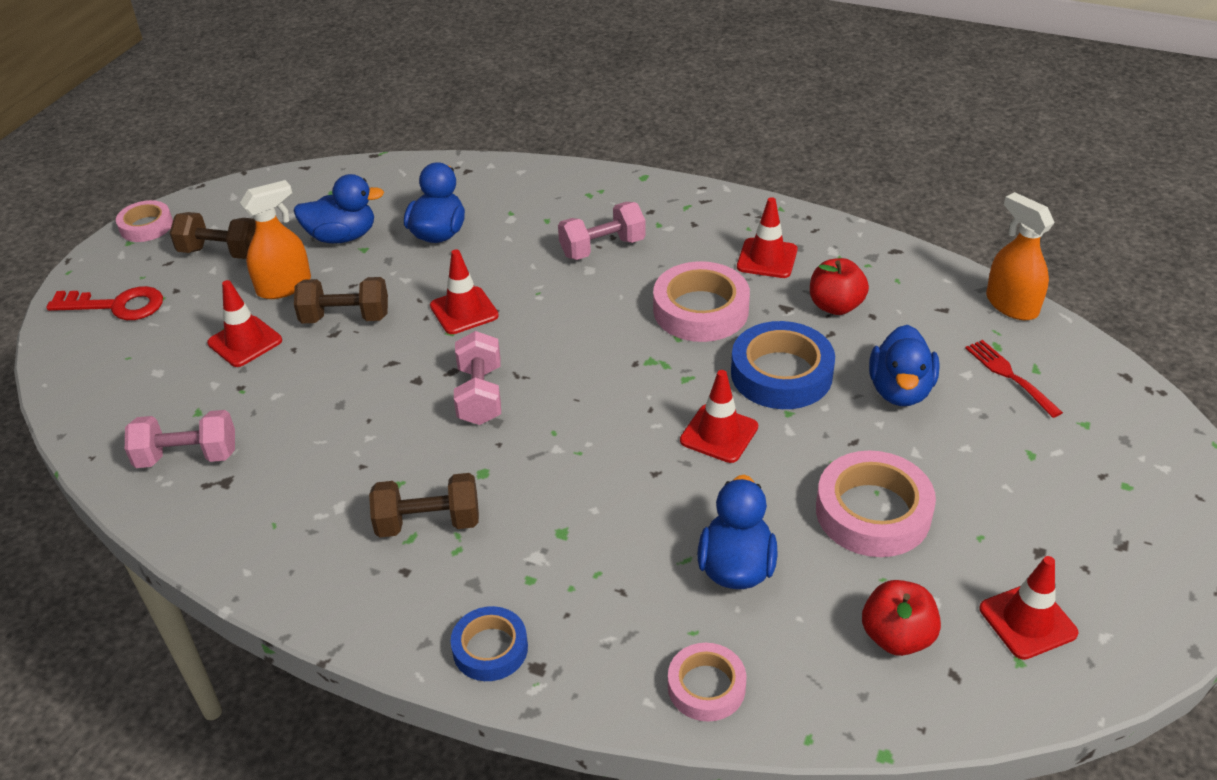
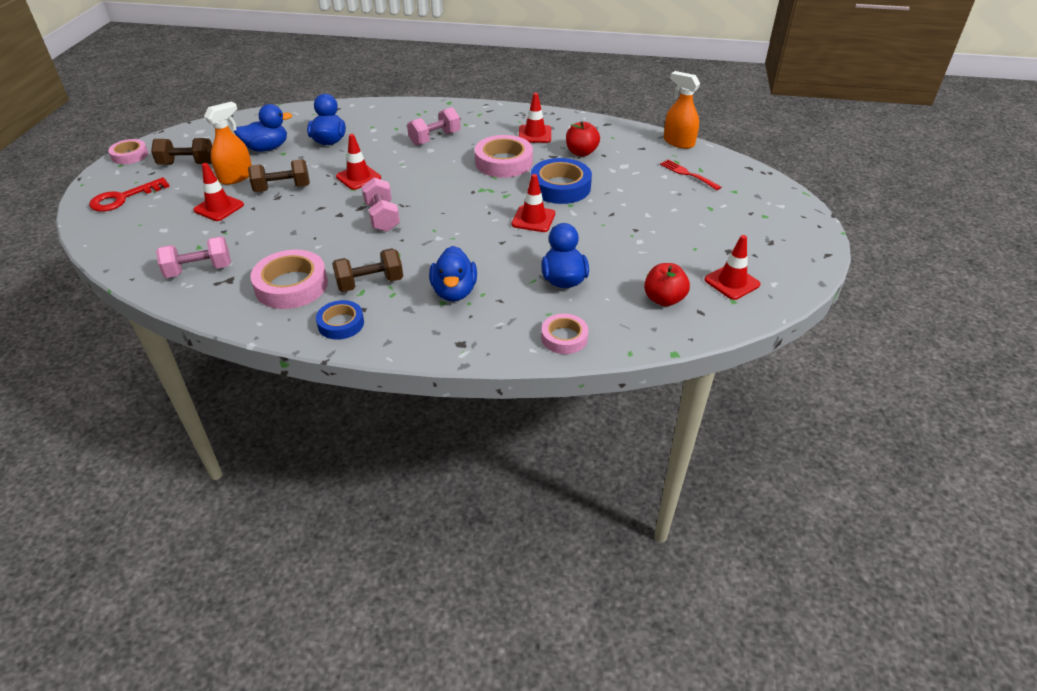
camera: 15 degrees left, 0 degrees up
red key [46,286,163,320] -> red key turned 150 degrees clockwise [89,177,170,212]
blue tape [451,606,528,681] -> blue tape moved to [316,300,364,340]
pink tape [816,451,936,557] -> pink tape moved to [250,250,328,309]
blue duck [869,325,940,406] -> blue duck moved to [429,246,477,302]

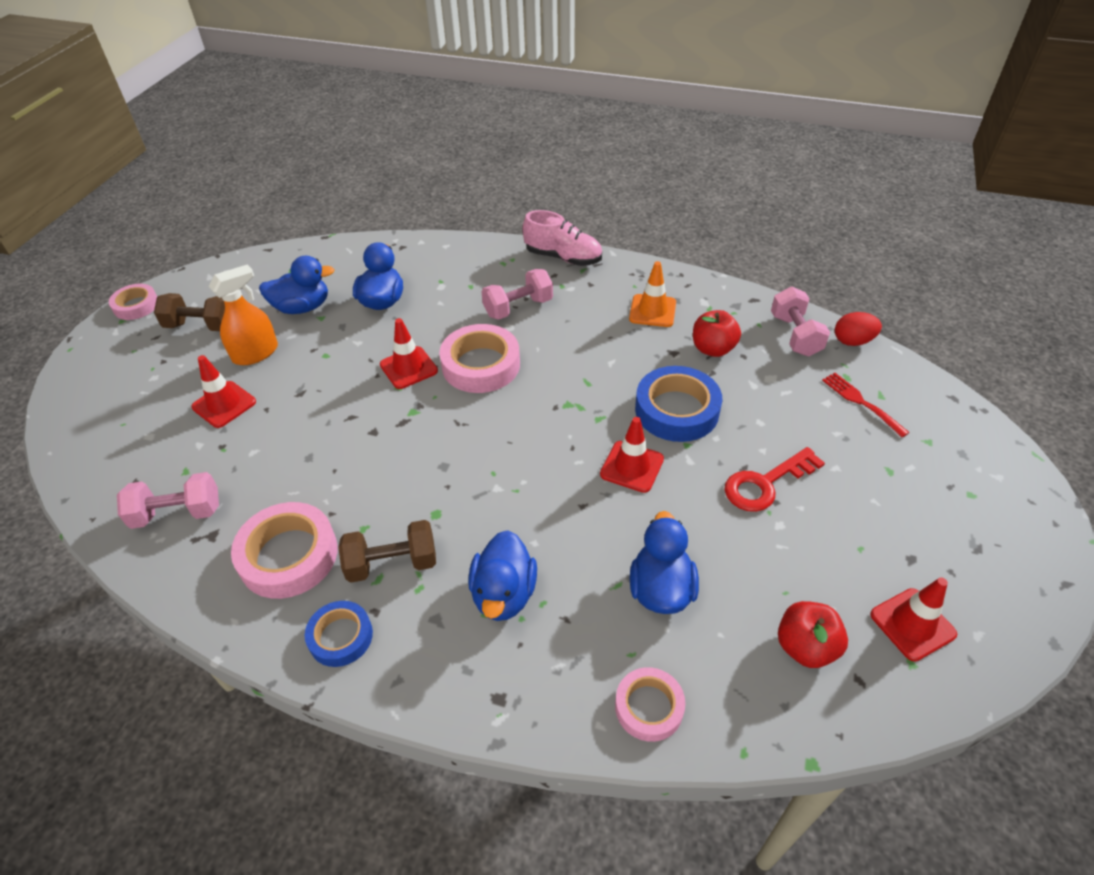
camera: 10 degrees right, 5 degrees up
red key [89,177,170,212] -> red key moved to [724,447,825,512]
brown dumbbell [248,159,310,192] -> none
pink dumbbell [362,178,400,232] -> pink dumbbell moved to [771,287,830,356]
pink tape [475,135,533,178] -> pink tape moved to [439,324,520,393]
red traffic cone [519,93,551,143] -> orange traffic cone [629,261,676,327]
orange spray bottle [664,71,700,149] -> red egg [835,312,882,346]
none -> pink shoe [523,210,602,266]

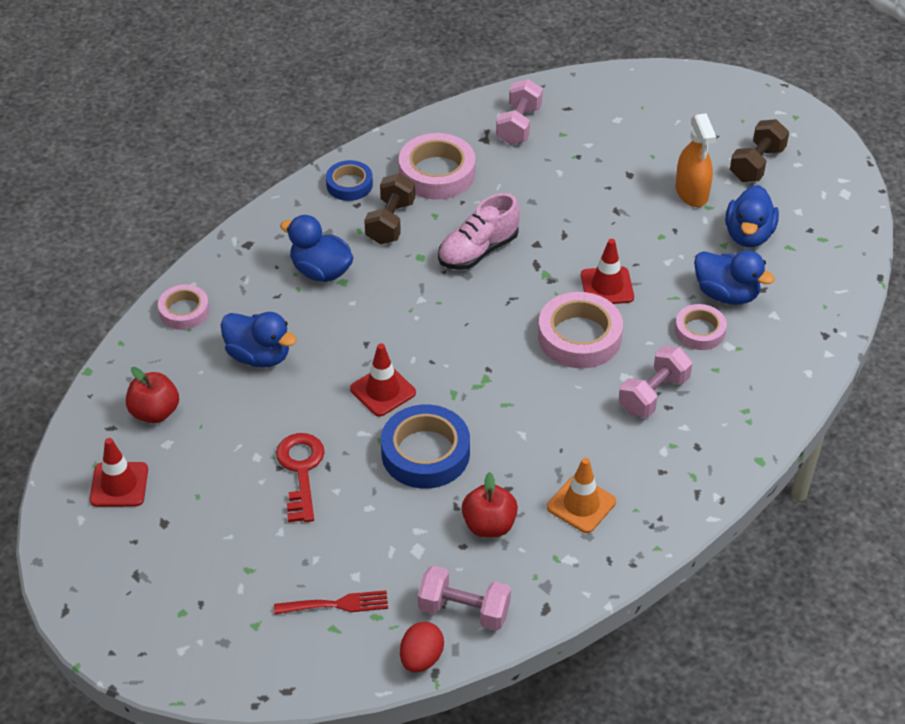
camera: 115 degrees right, 0 degrees up
pink tape [109,284,157,320] -> pink tape moved to [675,304,727,350]
red traffic cone [191,355,256,428] -> none
pink dumbbell [481,269,553,320] -> pink dumbbell turned 45 degrees clockwise [619,345,692,418]
pink shoe [523,210,602,266] -> pink shoe moved to [438,193,520,270]

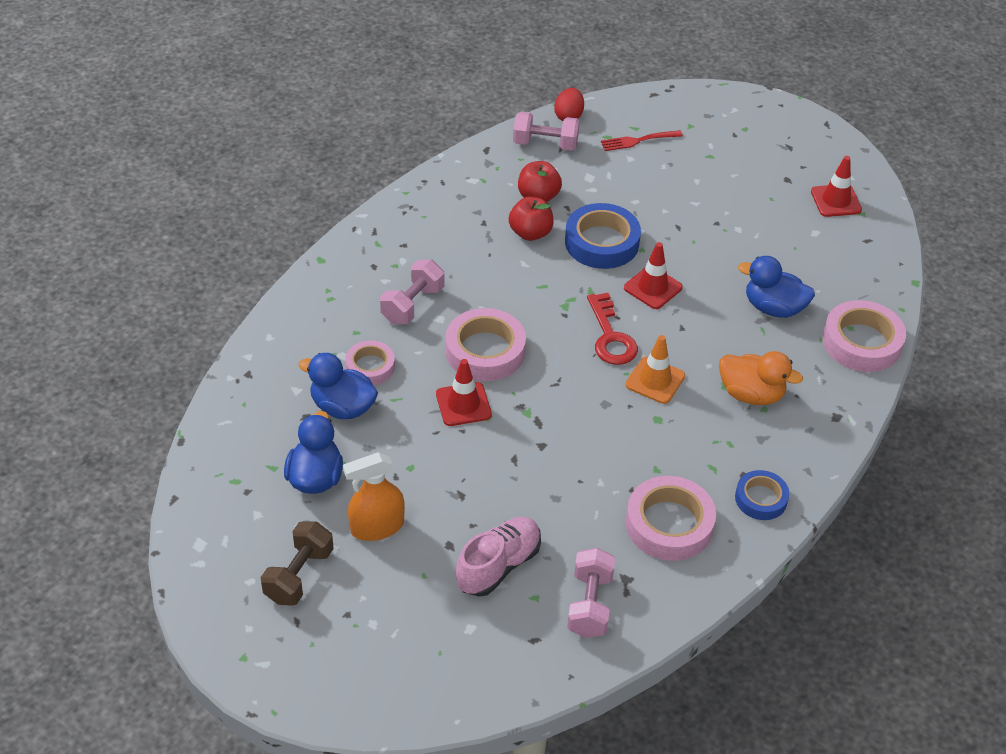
camera: 170 degrees right, 0 degrees up
red apple [126,367,179,423] -> red apple moved to [509,197,554,241]
pink tape [158,285,209,330] -> pink tape [823,300,906,372], size x1.66
red key [276,433,325,522] -> red key moved to [587,293,638,365]
blue duck [280,215,353,282] -> orange duck [719,351,803,405]
brown dumbbell [364,173,415,244] -> none
pink shoe [438,193,520,270] -> pink shoe moved to [456,517,541,597]
orange traffic cone [547,458,616,533] -> orange traffic cone moved to [626,335,685,404]
orange spray bottle [676,113,716,207] -> orange spray bottle turned 90 degrees counterclockwise [343,452,405,541]

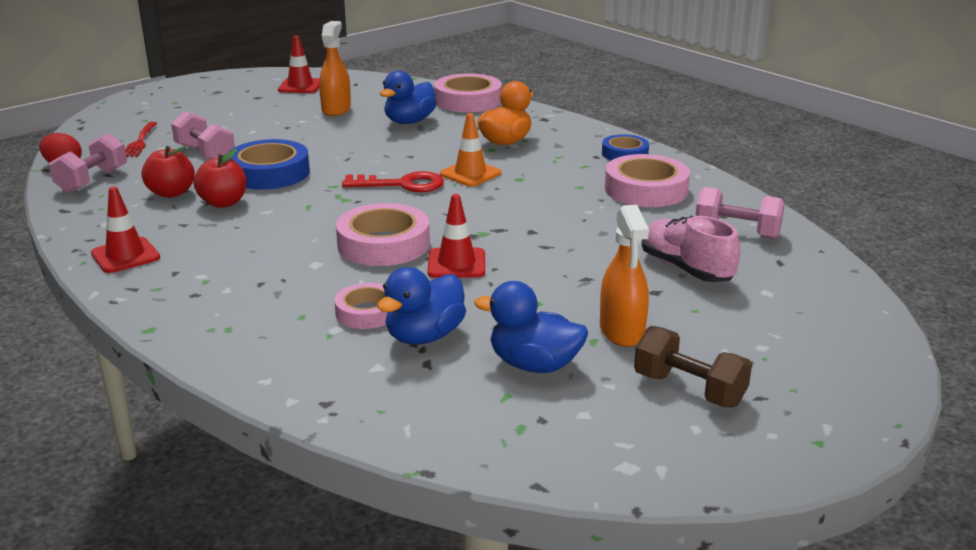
camera: 75 degrees left, 20 degrees down
pink dumbbell [380,260,444,324] -> pink dumbbell moved to [171,111,235,159]
red traffic cone [624,242,683,309] -> red traffic cone moved to [91,187,160,273]
none -> orange spray bottle [319,21,351,116]

